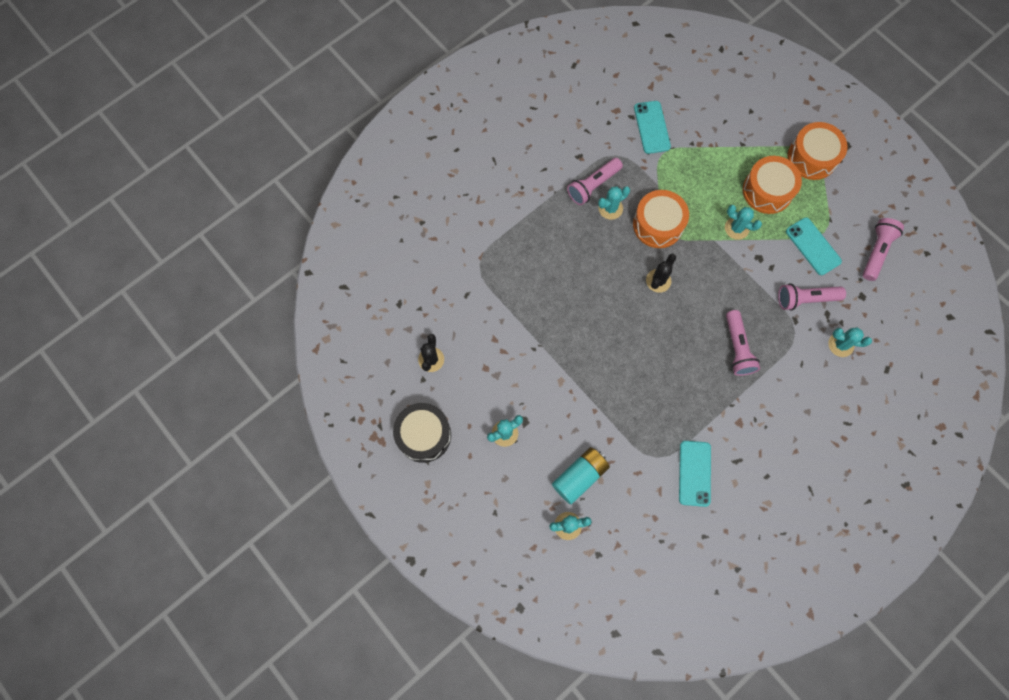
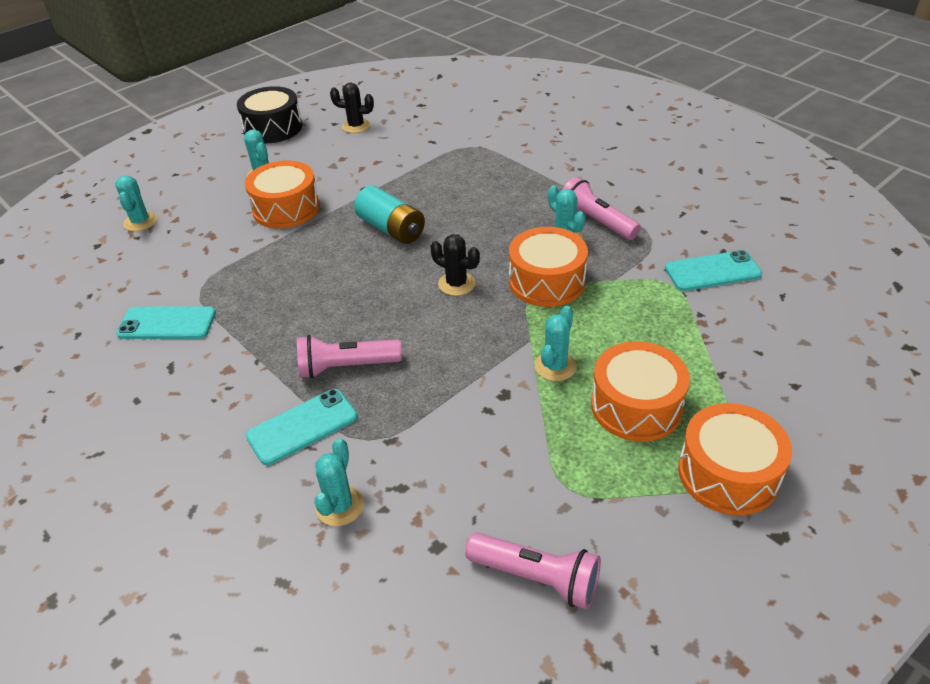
camera: 90 degrees right, 30 degrees down
turquoise battery [552,447,610,504] -> turquoise battery moved to [354,186,425,244]
pink flashlight [778,283,846,311] -> none
turquoise phone [786,217,842,275] -> turquoise phone moved to [246,389,358,465]
none -> orange drum [245,160,320,229]

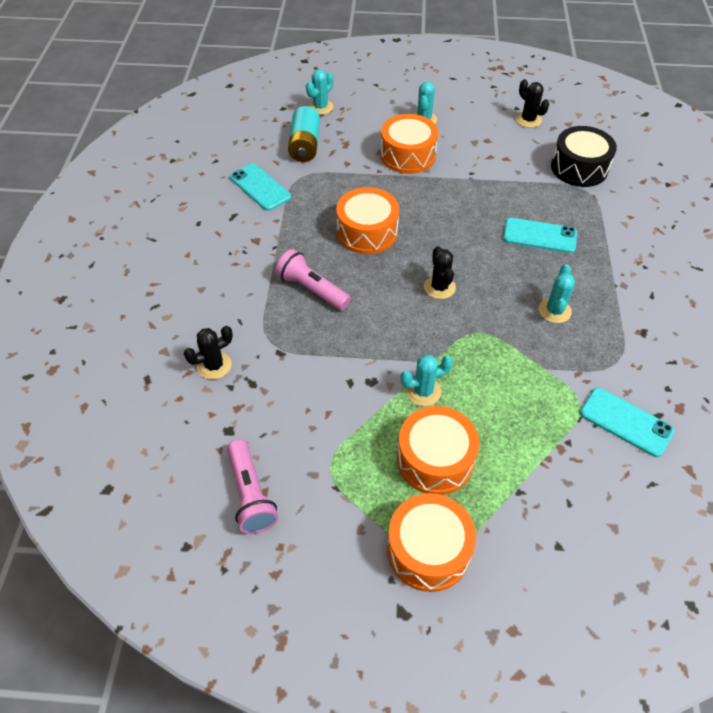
camera: 45 degrees right, 10 degrees up
black drum [237,86,302,143] -> black drum moved to [551,126,617,187]
turquoise phone [246,389,358,465] -> turquoise phone moved to [503,218,577,253]
turquoise cactus [315,438,364,526] -> black cactus [184,326,233,380]
turquoise battery [354,186,425,244] -> turquoise battery moved to [288,106,320,162]
orange drum [509,227,588,307] -> orange drum moved to [336,187,399,254]
pink flashlight [563,177,641,240] -> none

